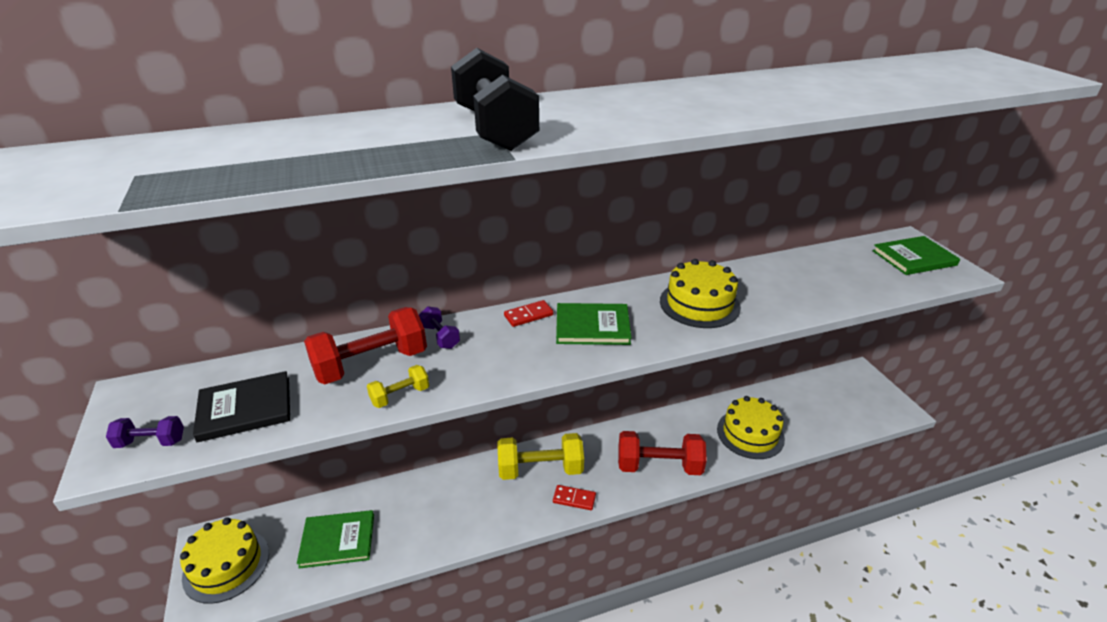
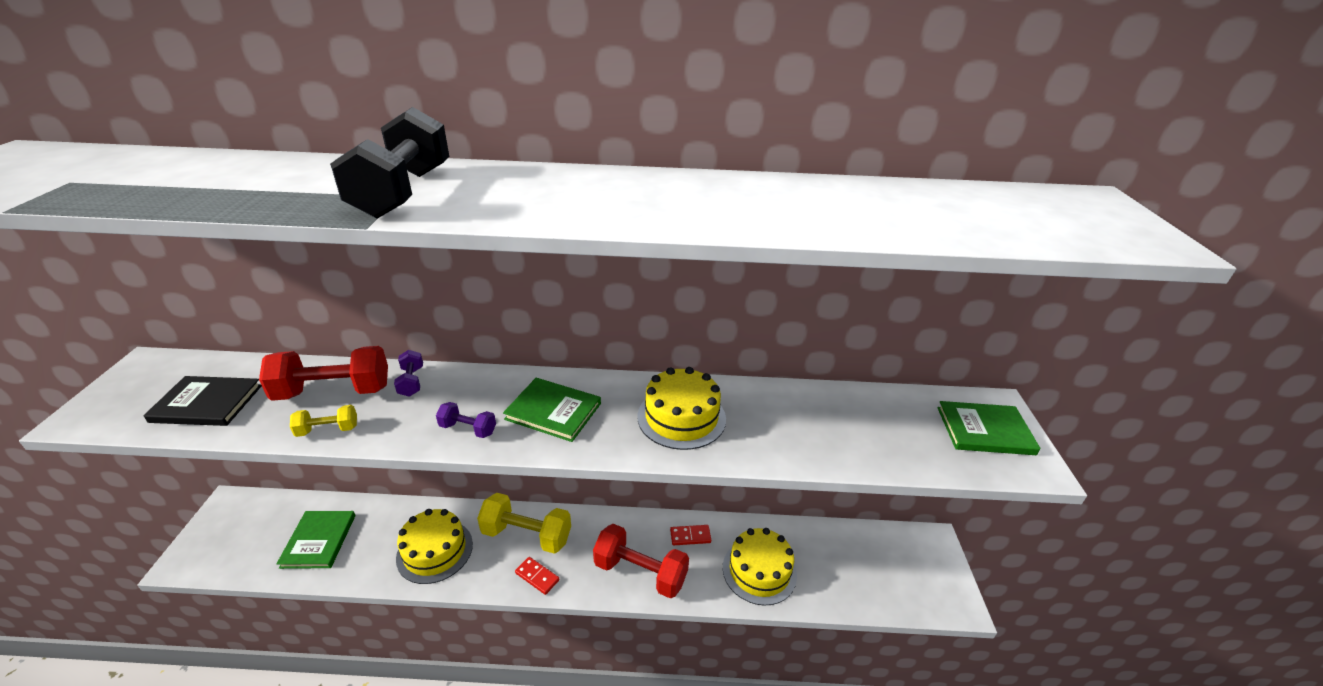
camera: 20 degrees right, 0 degrees up
purple dumbbell [106,416,184,448] -> purple dumbbell moved to [436,402,496,438]
yellow cake [180,517,269,604] -> yellow cake moved to [396,509,473,584]
green book [297,510,374,568] -> green book turned 75 degrees clockwise [276,511,355,569]
red domino [504,300,554,327] -> red domino moved to [670,525,711,545]

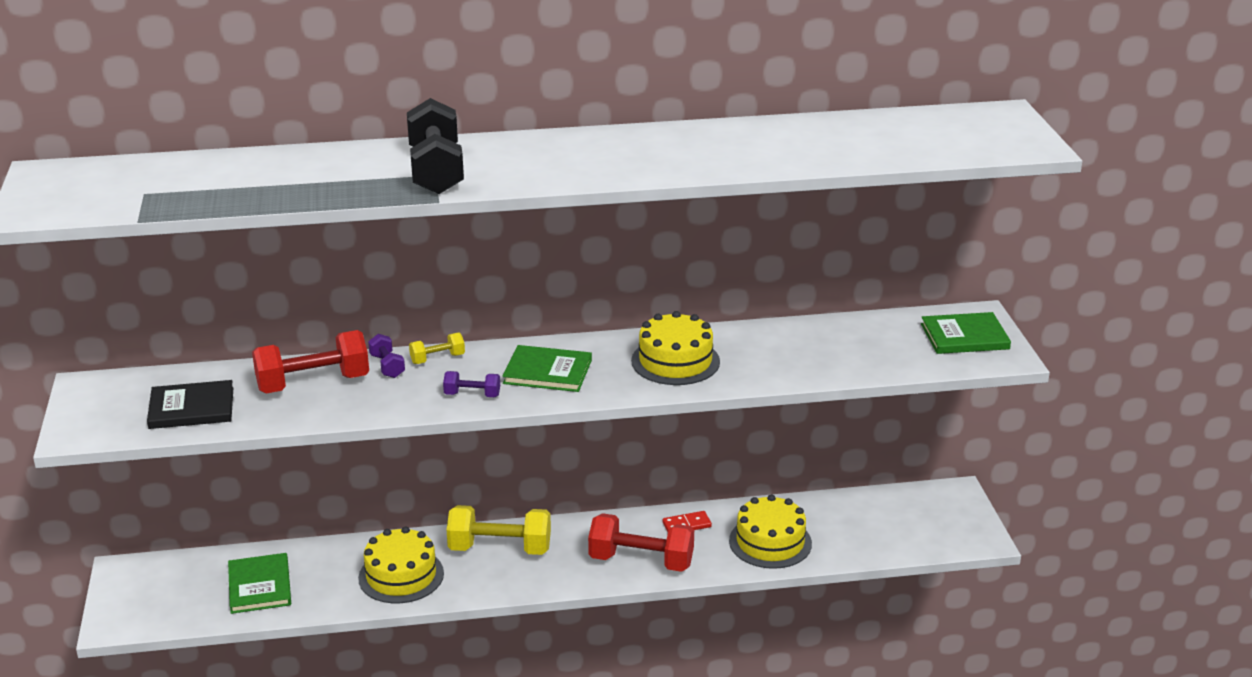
camera: 10 degrees left, 5 degrees down
yellow dumbbell [290,405,357,437] -> yellow dumbbell moved to [409,333,465,364]
red domino [515,557,560,595] -> none

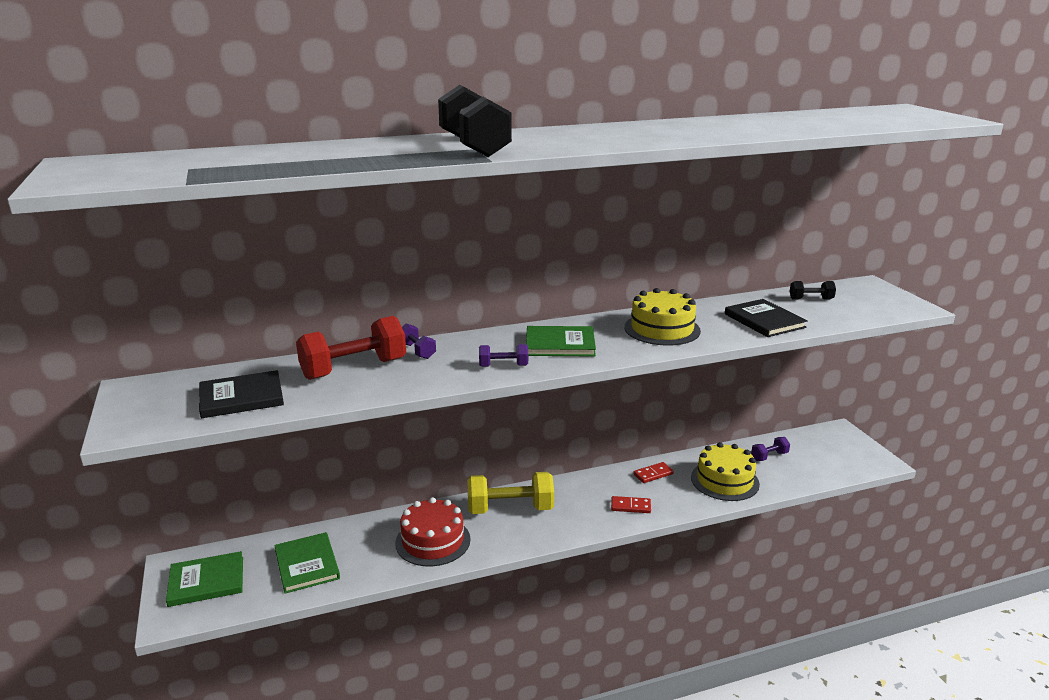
camera: 10 degrees left, 5 degrees down
yellow cake [358,526,444,603] -> red cake [395,497,471,567]
yellow dumbbell [409,333,465,364] -> none
red dumbbell [588,513,694,572] -> red domino [611,496,651,513]
green book [921,312,1011,354] -> green book moved to [166,551,243,607]
none -> black book [725,299,808,337]
none -> purple dumbbell [751,437,790,461]
none -> black dumbbell [789,281,836,300]

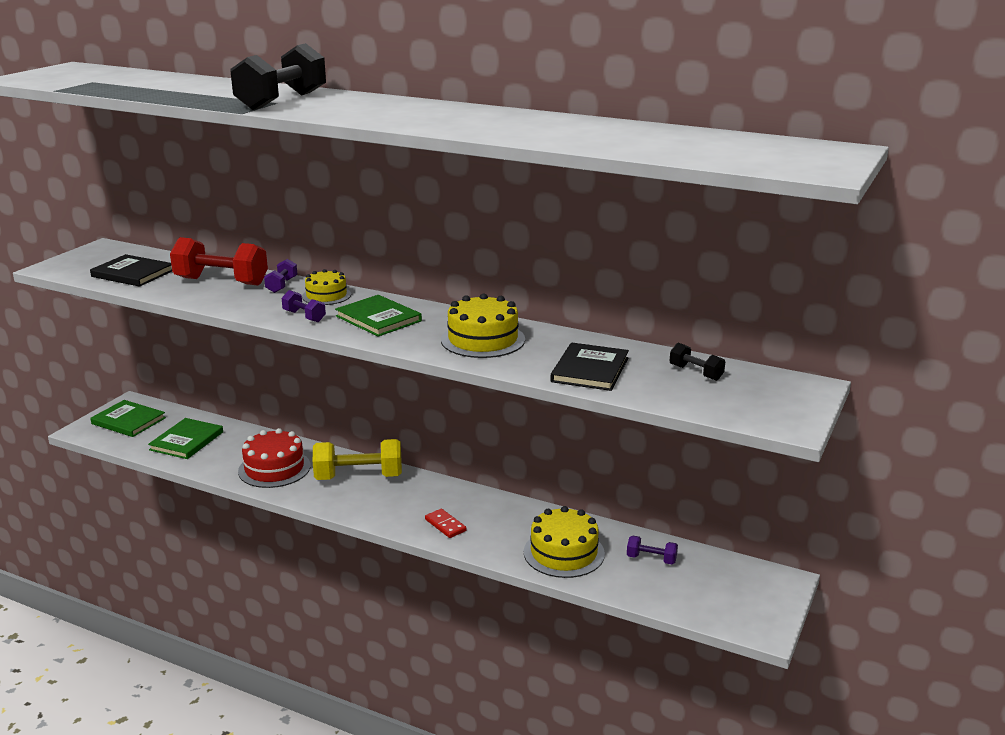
camera: 45 degrees right, 0 degrees up
yellow dumbbell [467,472,554,514] -> yellow dumbbell turned 45 degrees counterclockwise [313,439,402,480]
red domino [633,462,674,483] -> none
none -> yellow cake [302,269,351,305]

